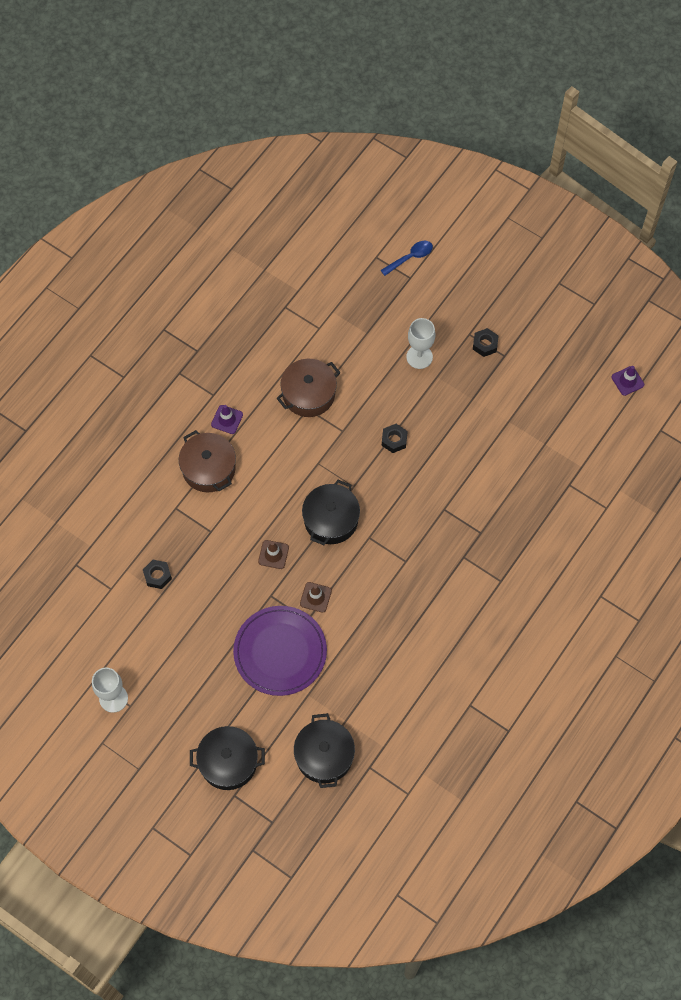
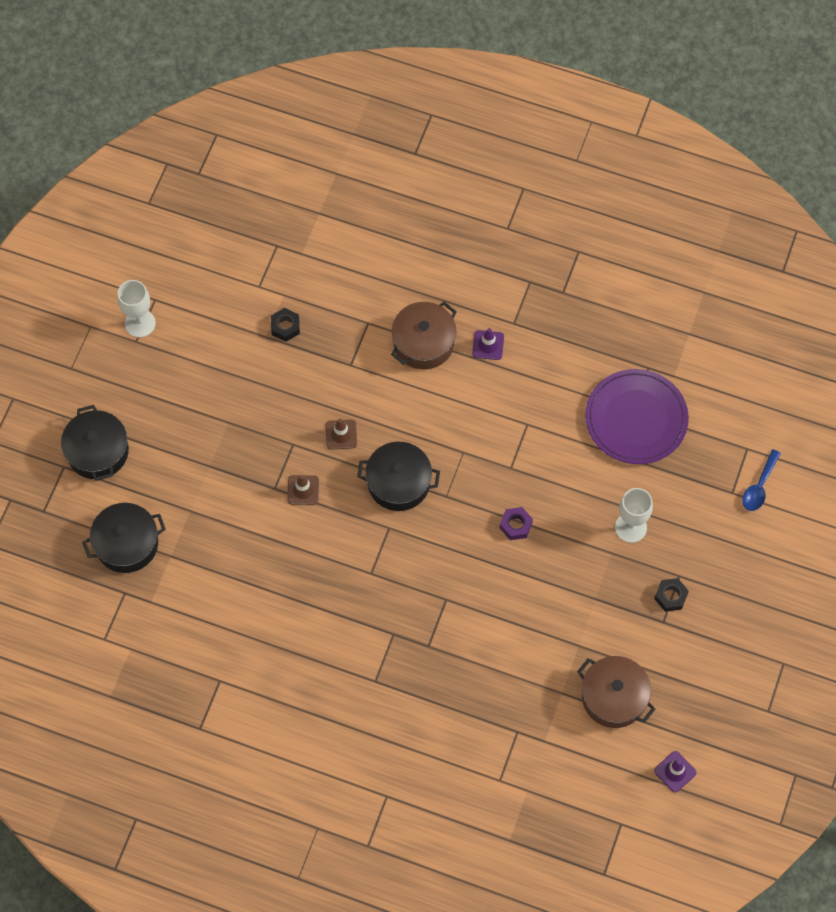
camera: 75 degrees right, 0 degrees up
purple plate [233,606,327,696] -> purple plate moved to [585,369,689,464]
brown pot [277,359,341,417] -> brown pot moved to [577,656,655,728]
blue spoon [381,241,433,276] -> blue spoon turned 75 degrees clockwise [742,449,781,511]
black nut [382,424,408,453] -> purple nut [500,507,533,540]

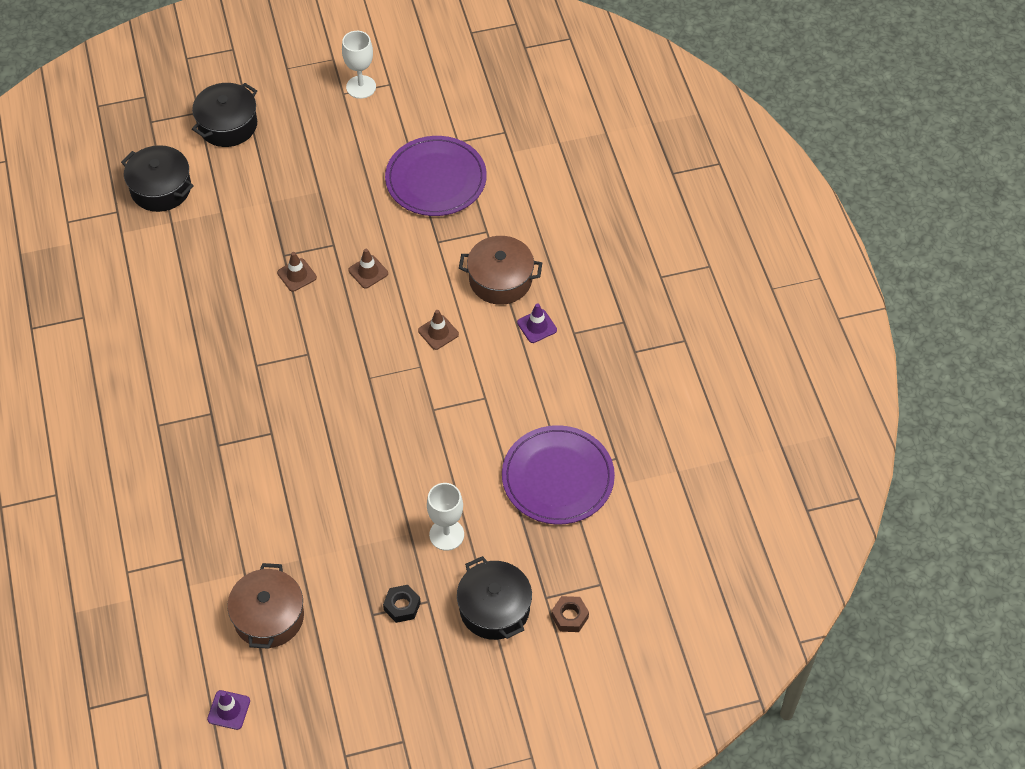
camera: 55 degrees right, 10 degrees down
black nut [271,308,300,342] -> purple plate [385,136,487,216]
black pot [357,442,440,511] -> black pot moved to [457,556,532,640]
purple nut [500,507,533,540] -> none
blue spoon [742,449,781,511] -> brown nut [551,596,589,632]
none -> brown traffic cone [418,310,459,350]

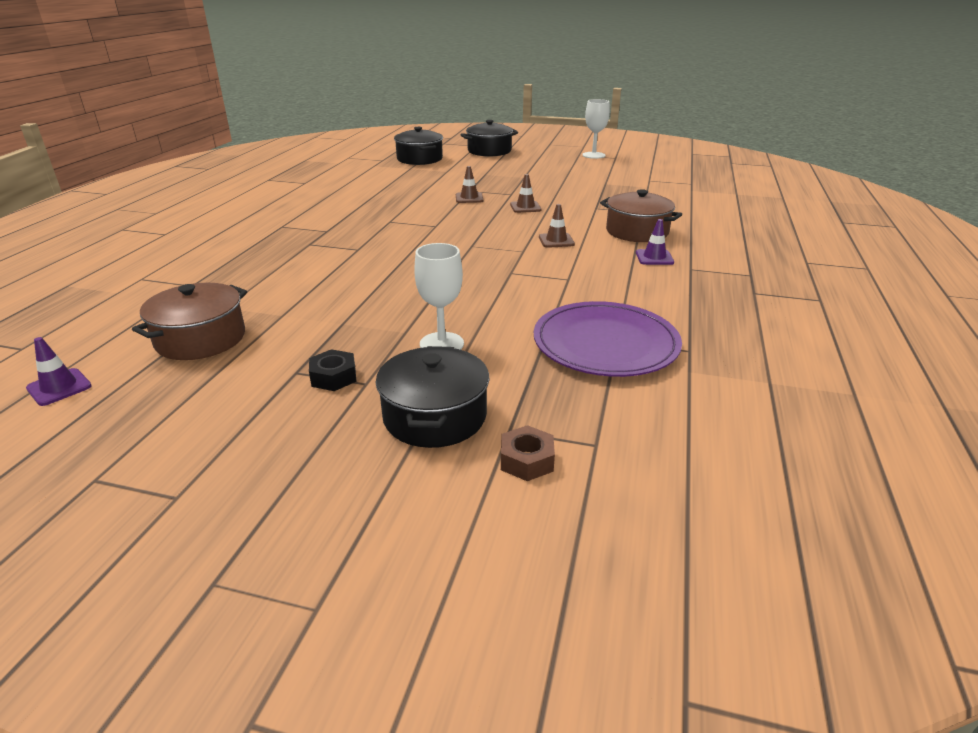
camera: 30 degrees right, 25 degrees down
purple plate [385,136,487,216] -> none

